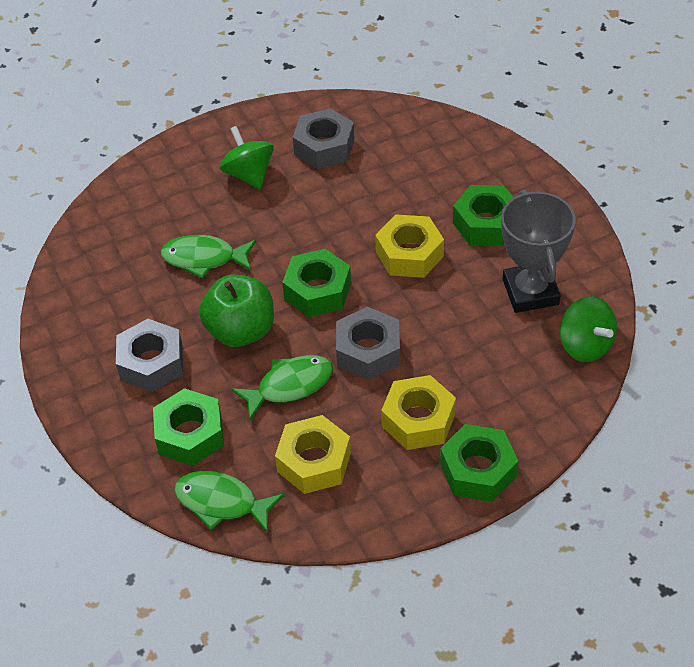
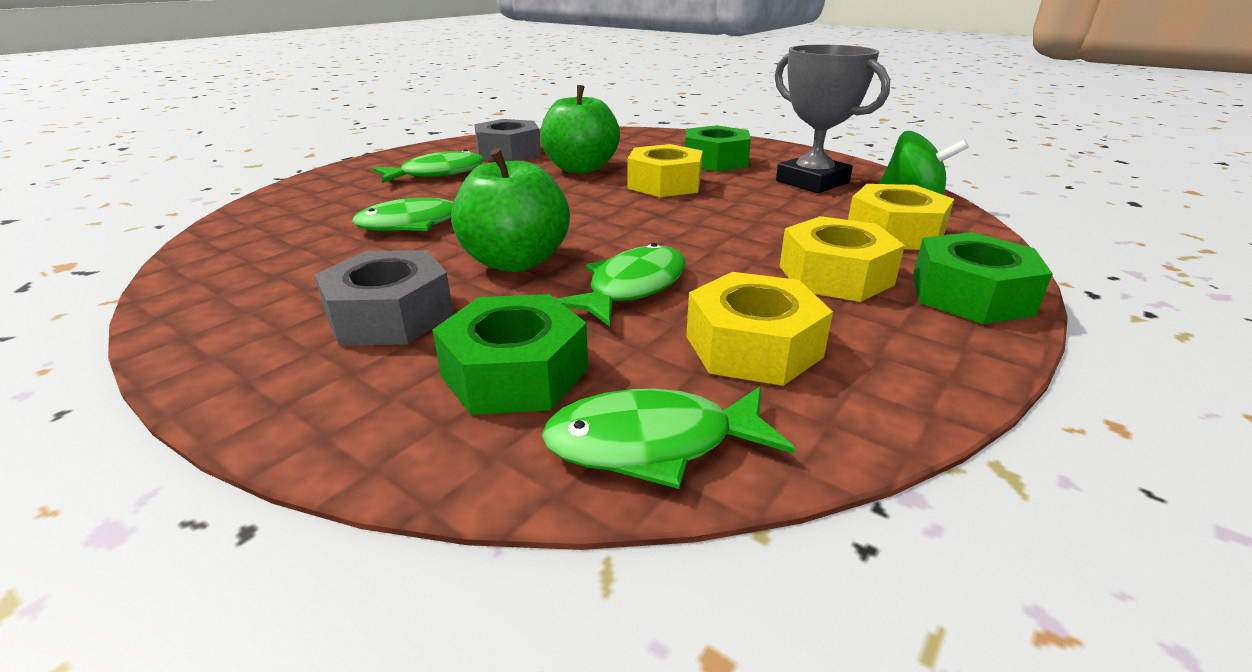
camera: 30 degrees left, 20 degrees down
green spinning top [219,126,274,190] -> green fish [372,149,484,183]
green nut [282,249,351,317] -> none
grey nut [336,307,400,380] -> none
none -> green apple [540,85,620,173]
none -> yellow nut [848,184,954,250]

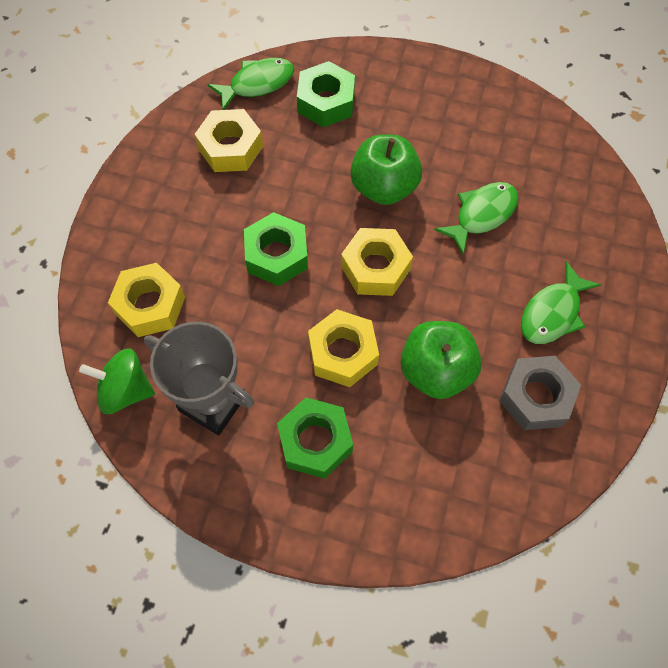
camera: 160 degrees right, 35 degrees up
grey nut [314,250,454,346] -> none
green fish [556,243,685,326] -> none
yellow nut [779,216,905,302] -> yellow nut moved to [341,228,413,296]
green nut [913,232,1053,324] -> green nut moved to [244,212,308,286]

